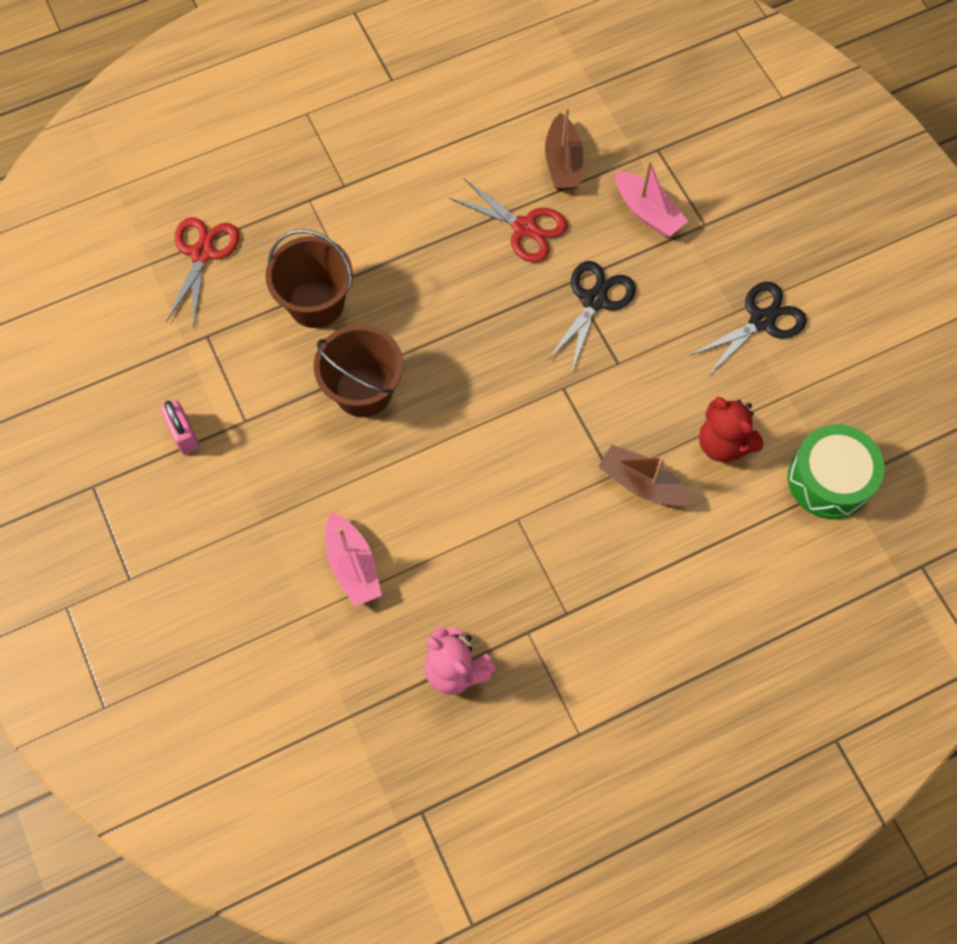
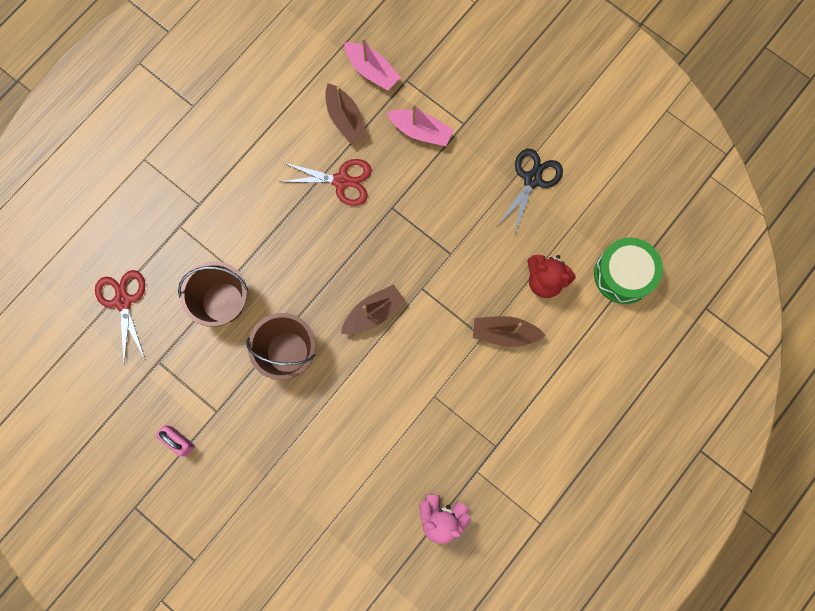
camera: 25 degrees left, 10 degrees up
pink boat [325,512,382,607] -> pink boat moved to [344,38,401,91]
black scissors [547,261,636,372] -> none
none -> brown boat [341,284,405,335]

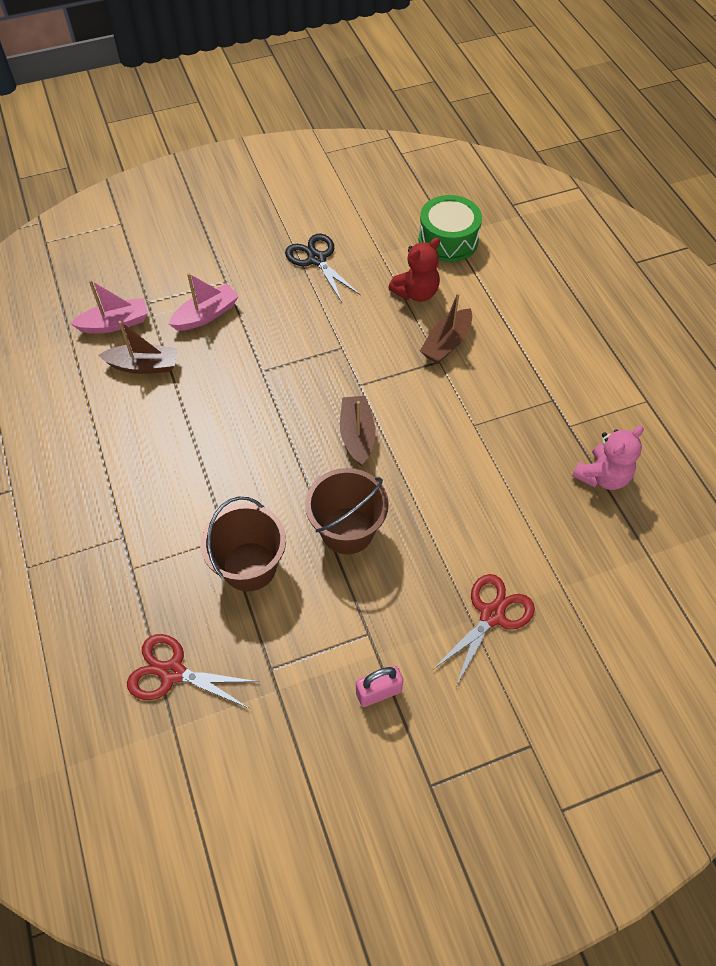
camera: 60 degrees left, 20 degrees down
red scissors [279,159,372,206] -> red scissors moved to [432,574,535,686]

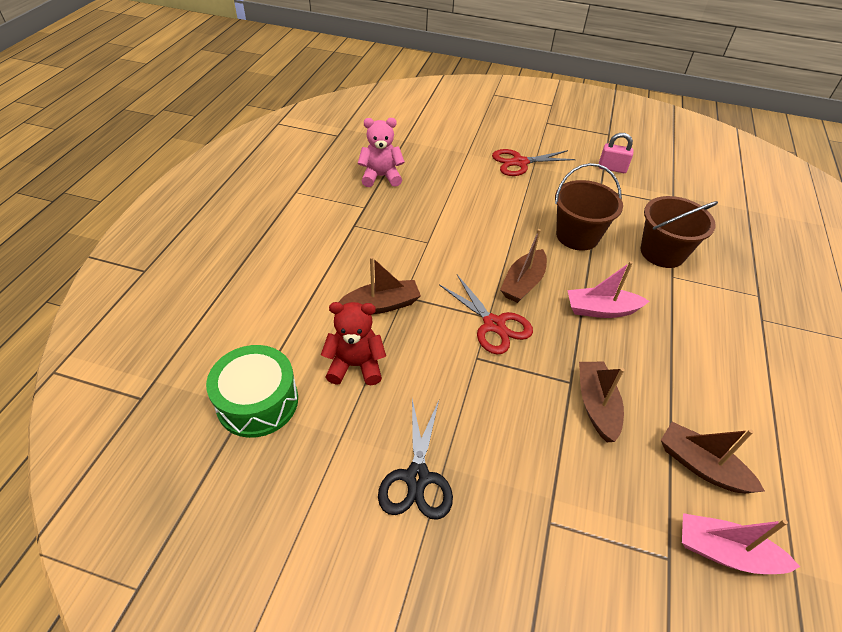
camera: 145 degrees left, 10 degrees down
red scissors [127,634,259,709] -> red scissors moved to [439,275,533,355]
pink boat [169,273,239,331] -> pink boat moved to [567,261,649,318]
none -> brown boat [579,362,625,442]

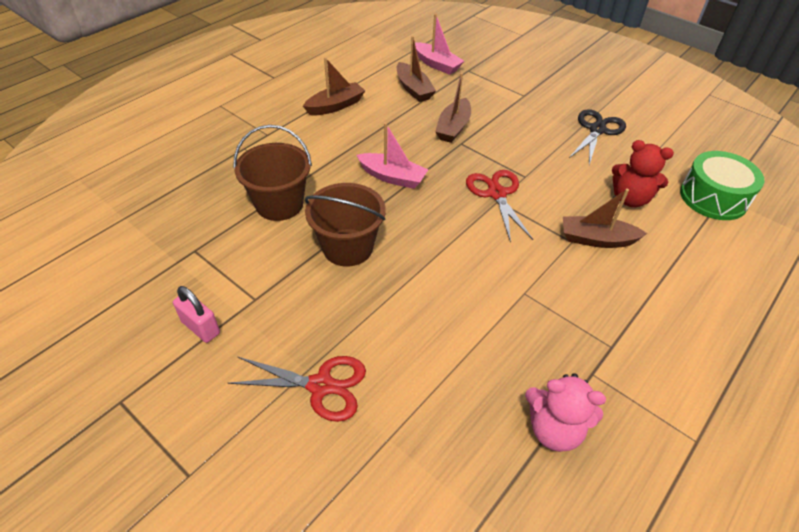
camera: 155 degrees left, 0 degrees up
brown boat [500,229,547,303] -> brown boat moved to [303,57,365,115]

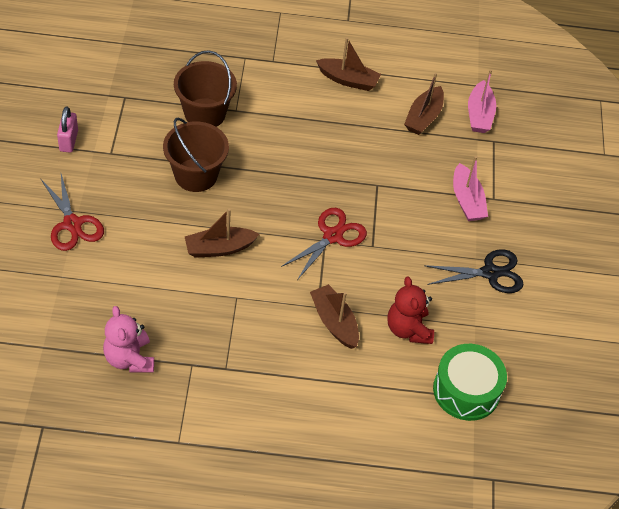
camera: 50 degrees right, 5 degrees up
pink boat [356,123,428,189] -> pink boat moved to [453,156,488,221]
brown boat [435,73,471,143] -> brown boat moved to [185,208,259,258]

